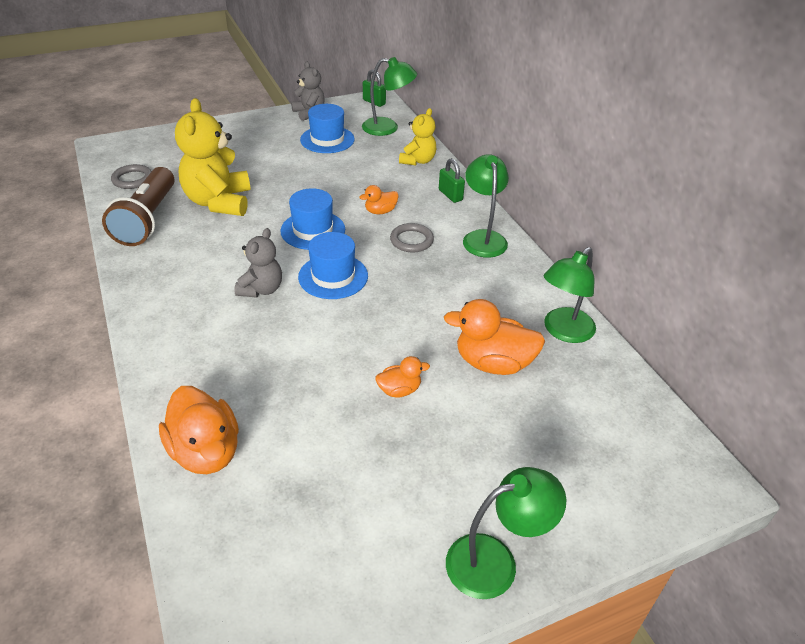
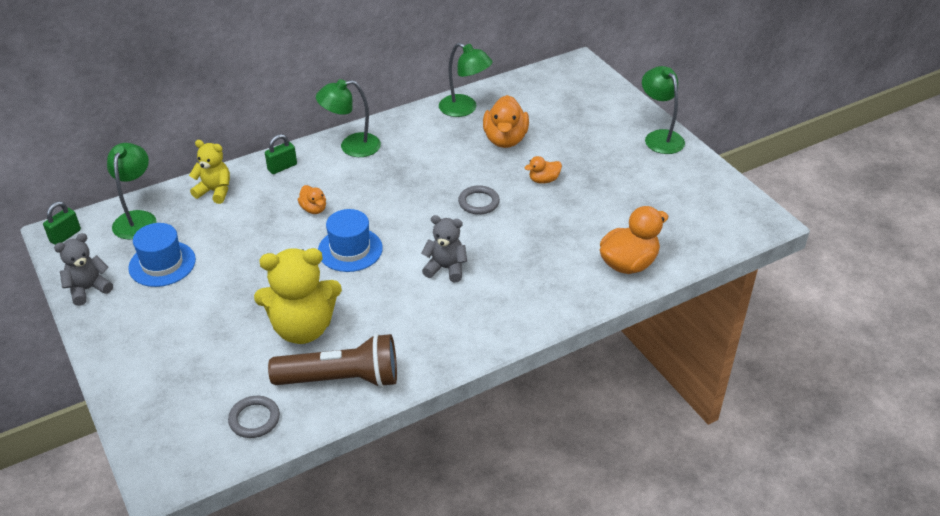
camera: 95 degrees left, 0 degrees up
blue hat [298,232,368,299] -> none
orange duck [375,356,430,398] -> orange duck turned 90 degrees counterclockwise [524,156,562,184]
grey ring [390,223,434,252] -> grey ring moved to [458,185,500,215]

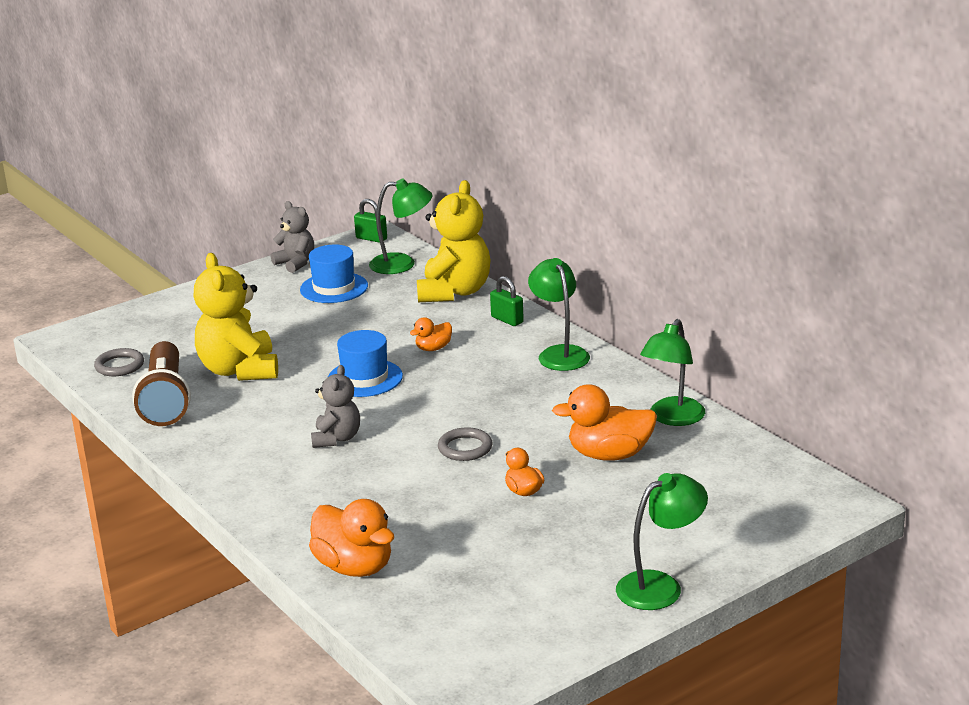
camera: 85 degrees right, 15 degrees down
yellow teddy bear [189,140,230,204] -> yellow teddy bear [417,180,490,302], size x1.72

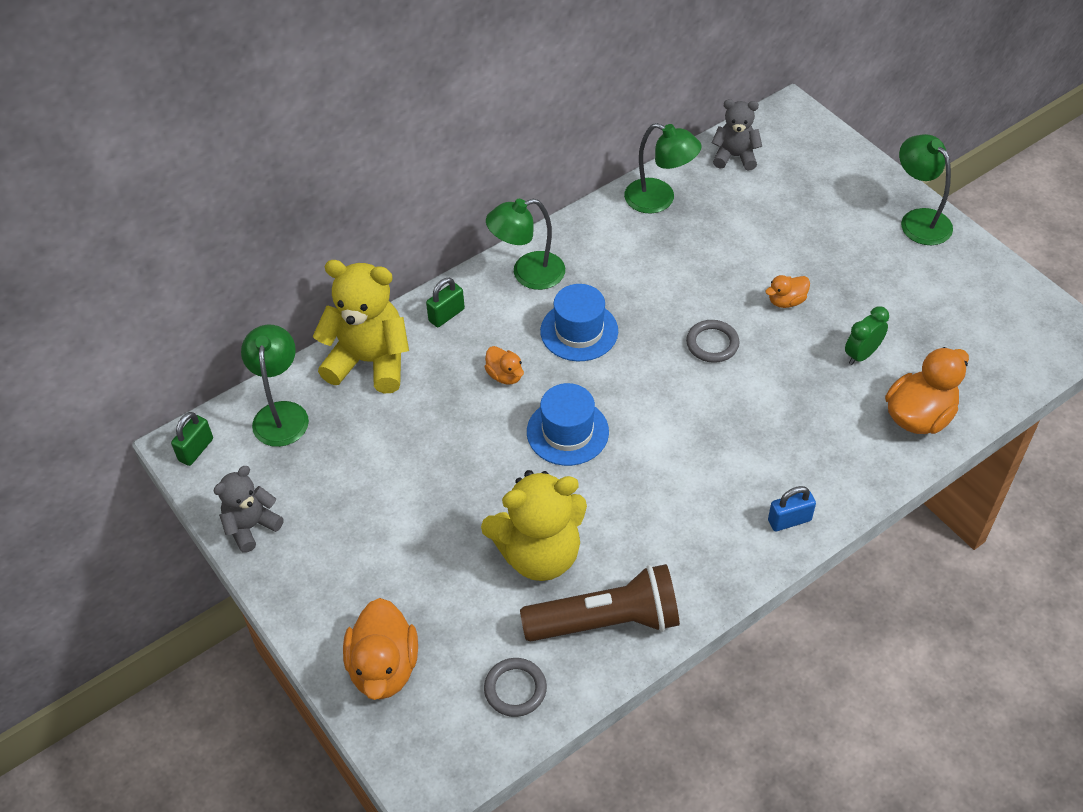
camera: 90 degrees left, 25 degrees up
blue hat [300,244,368,303] -> blue hat moved to [540,284,618,361]
grey teddy bear [311,365,360,448] -> grey teddy bear moved to [712,99,762,171]
orange duck [552,384,657,461] -> orange duck moved to [343,598,418,700]
none -> blue padlock [768,486,816,531]
none -> green clock [845,306,889,365]

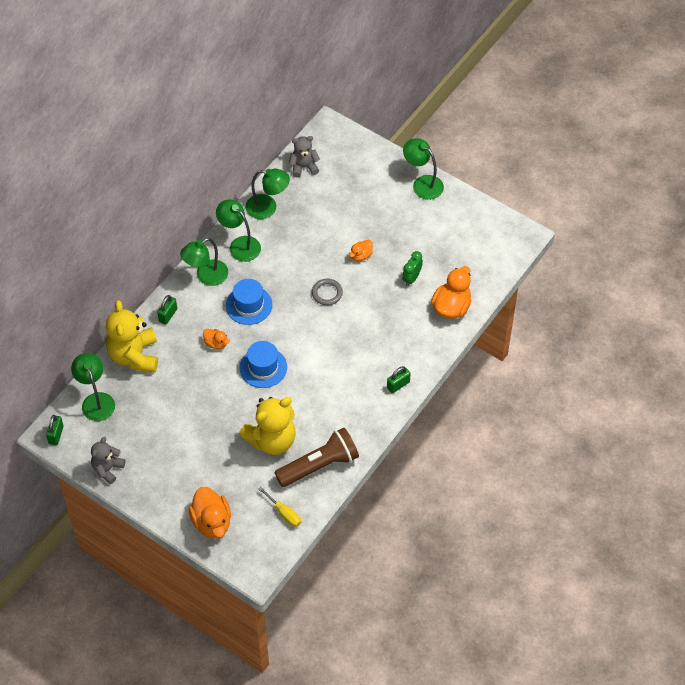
camera: 20 degrees left, 5 degrees up
yellow teddy bear [312,260,409,394] -> yellow teddy bear turned 90 degrees counterclockwise [106,300,158,372]
grey ring [484,658,547,717] -> yellow screwdriver [259,487,301,527]
blue padlock [768,486,816,531] -> green padlock [387,366,411,393]
none -> green lamp [216,200,261,262]

